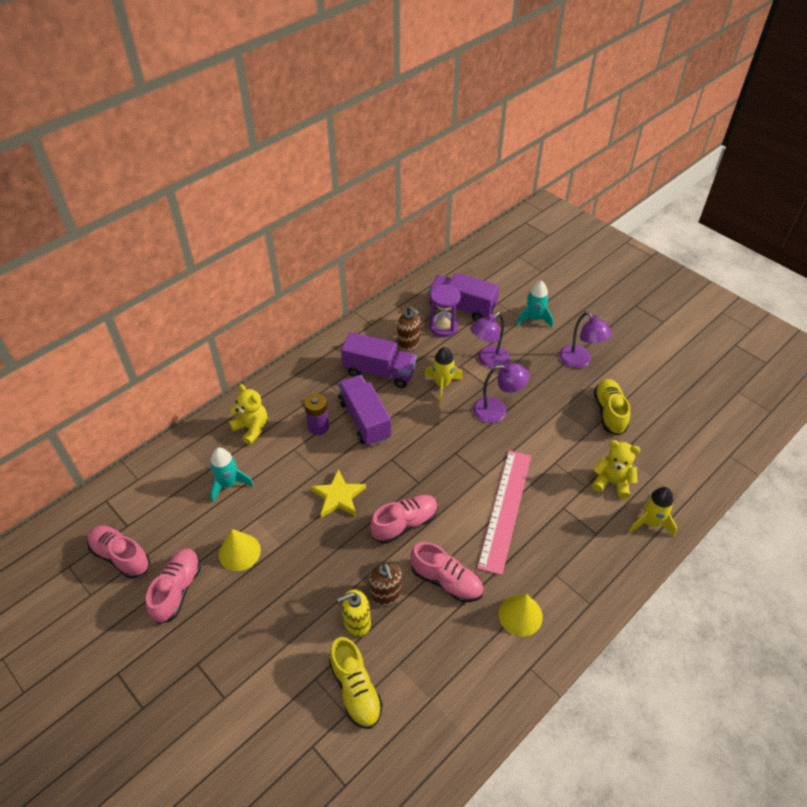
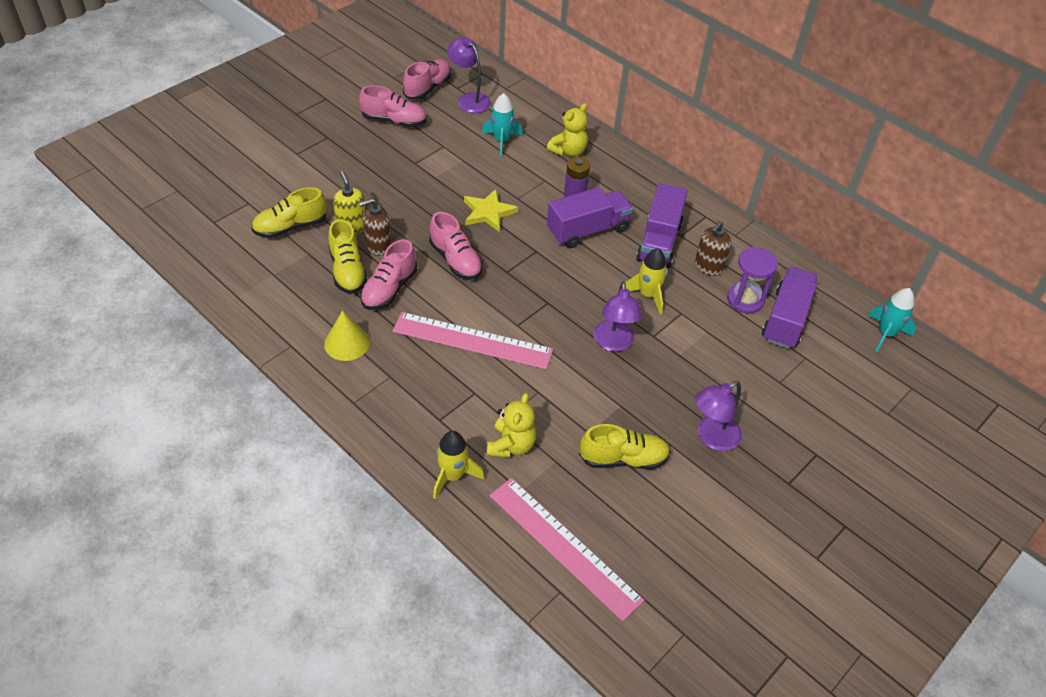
camera: 85 degrees right, 0 degrees up
yellow cone [219,529,261,571] -> none
purple lamp [470,312,510,368] -> purple lamp moved to [447,37,491,113]
turquoise rocket [516,281,553,328] -> turquoise rocket moved to [868,288,916,352]
none -> yellow shoe [328,219,367,294]
none -> pink ruler [490,478,644,621]

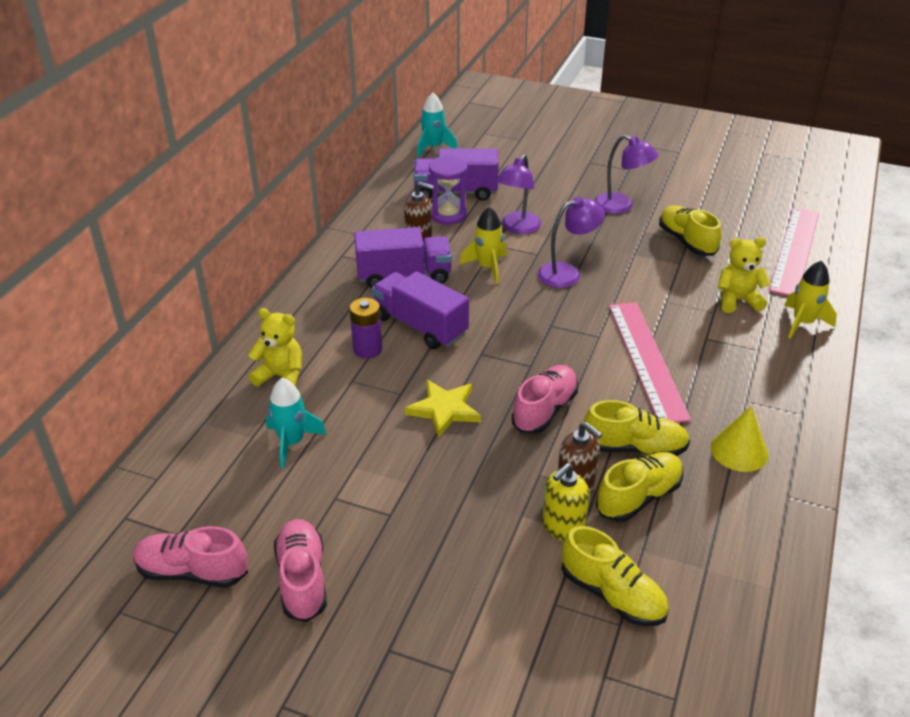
camera: 110 degrees left, 10 degrees down
pink shoe [360,239,417,310] -> yellow shoe [584,400,690,456]
purple lamp [447,37,491,113] -> purple lamp moved to [496,154,541,234]

